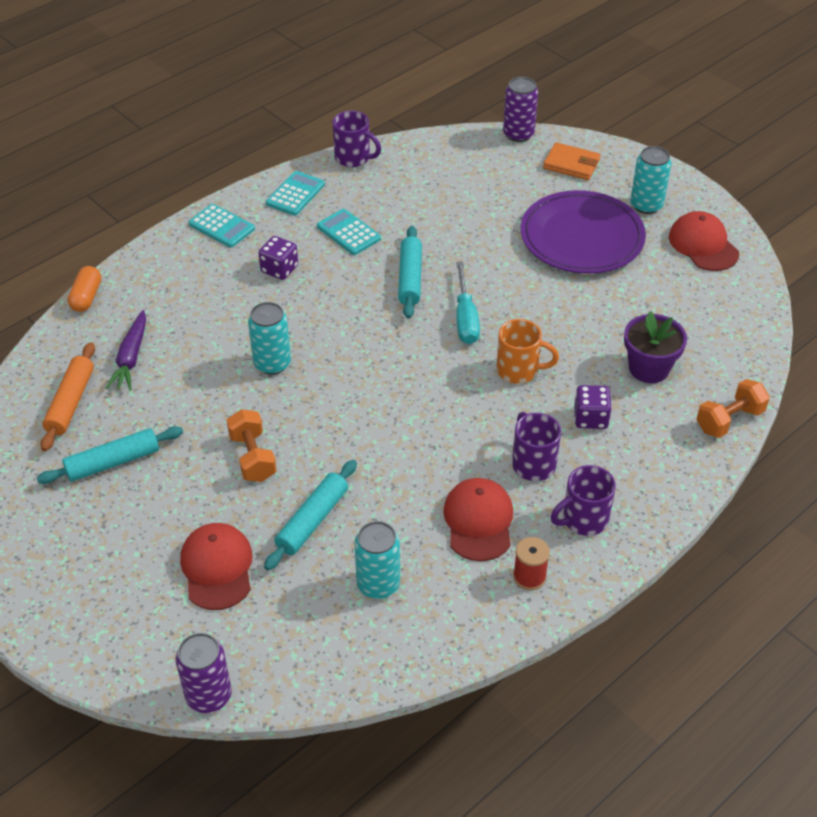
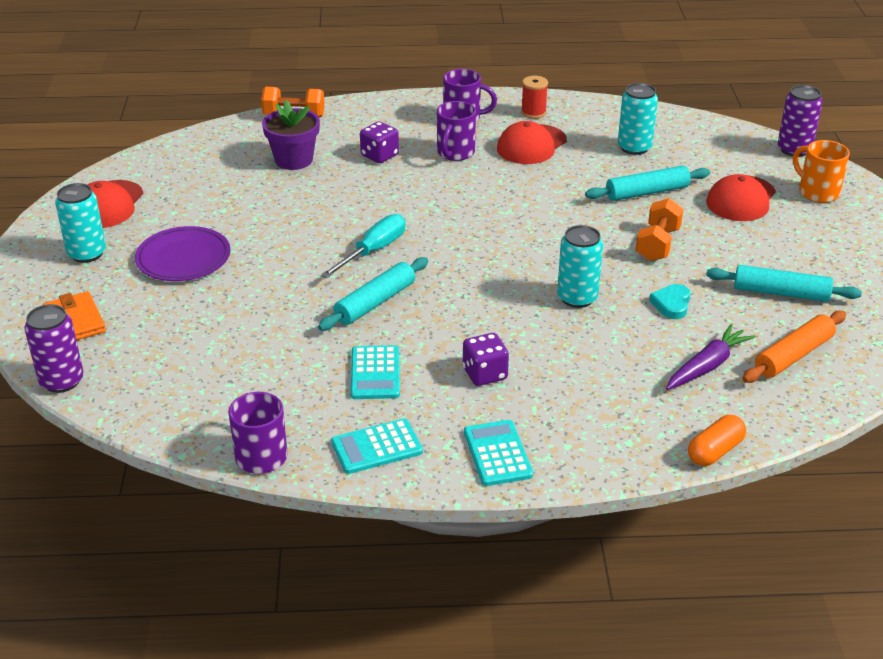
camera: 140 degrees left, 10 degrees down
orange mug [496,319,559,384] -> orange mug moved to [793,140,850,203]
purple plate [521,190,646,274] -> purple plate [135,226,231,281], size x0.66
none -> turquoise heart [649,284,690,319]

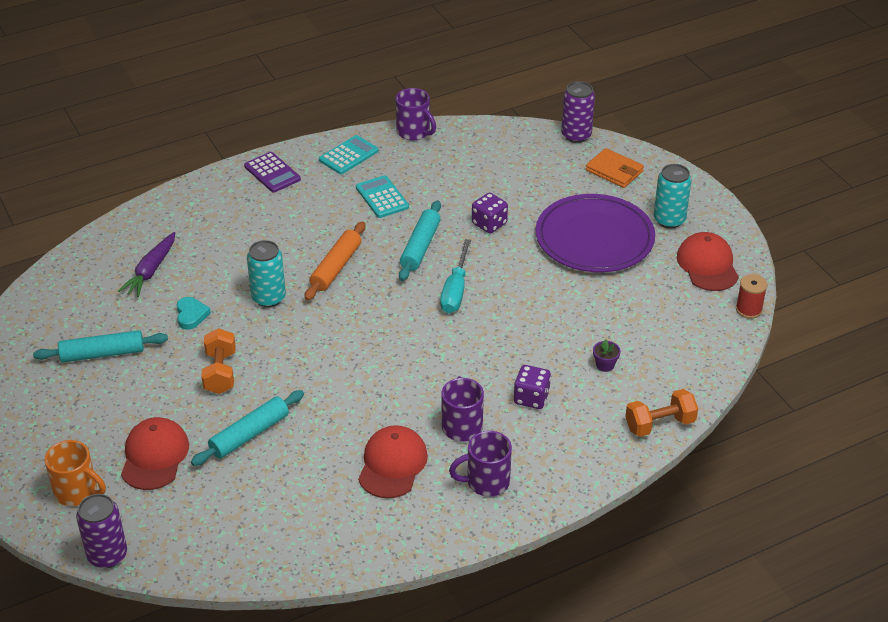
camera: 155 degrees right, 5 degrees up
purple plate [135,226,231,281] -> purple plate [536,194,655,272], size x1.51
purple flower pot [262,100,320,170] -> purple flower pot [593,339,621,372], size x0.47
purple dice [463,333,509,386] -> purple dice moved to [472,193,508,233]
turquoise calculator [464,420,533,486] -> purple calculator [244,152,301,193]
red spool [521,76,548,119] -> red spool moved to [736,274,767,319]
turquoise can [618,83,658,155] -> none
orange capsule [688,415,746,466] -> none
orange rolling pin [742,310,846,383] -> orange rolling pin moved to [304,221,365,301]

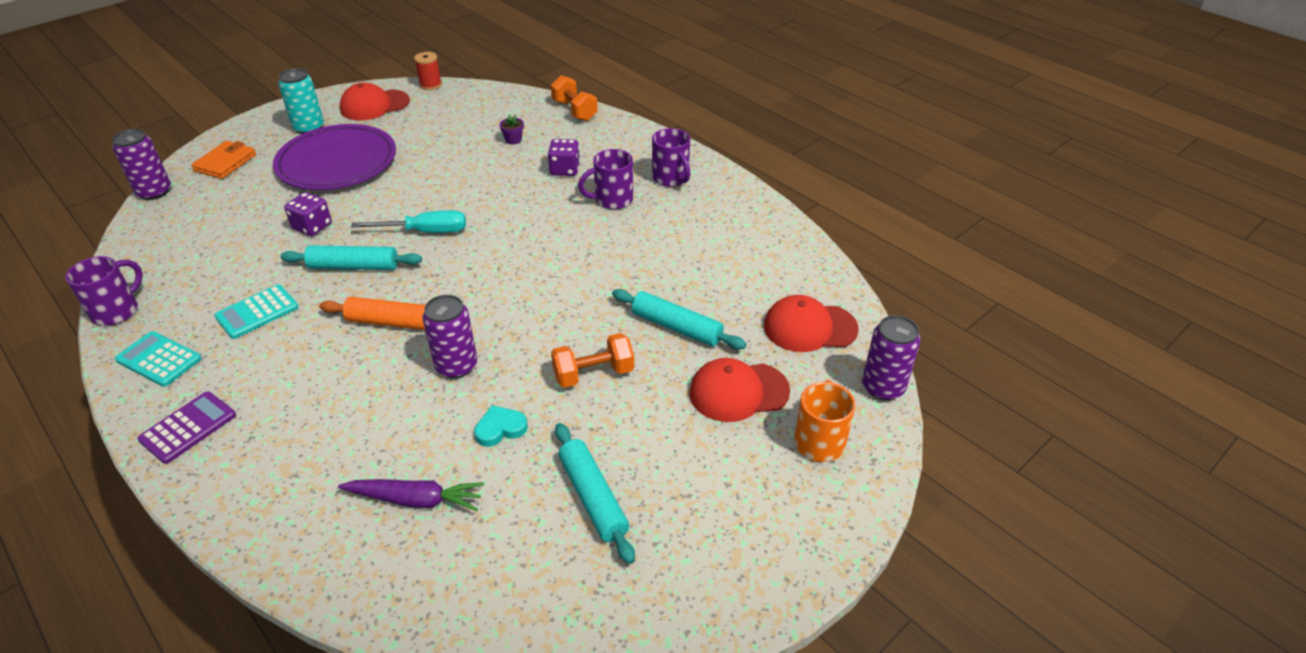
camera: 105 degrees left, 0 degrees up
turquoise can [247,240,286,307] -> purple can [422,295,477,378]
red cap [358,425,428,498] -> red cap moved to [764,295,859,352]

